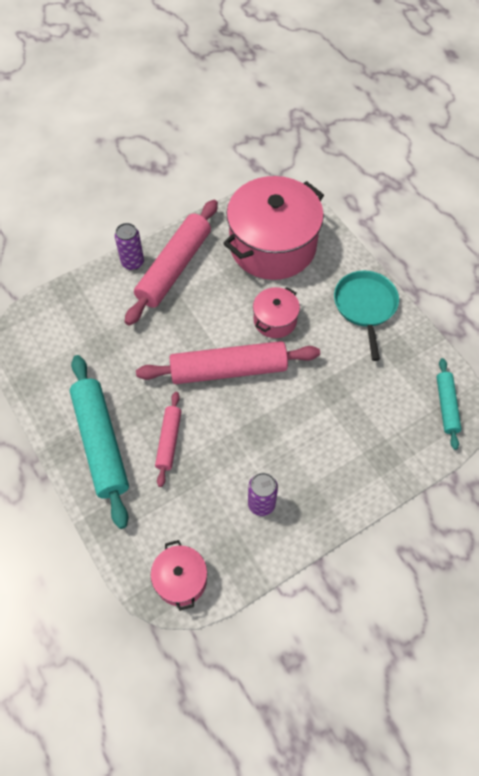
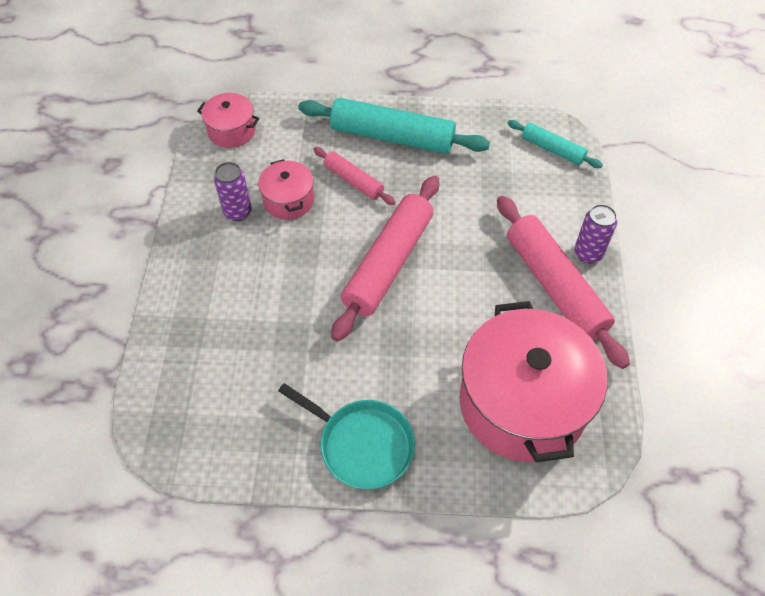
camera: 125 degrees right, 5 degrees down
pink pot [253,287,300,338] -> pink pot moved to [258,159,314,220]
turquoise rolling pin [436,358,462,450] -> turquoise rolling pin moved to [508,120,603,168]

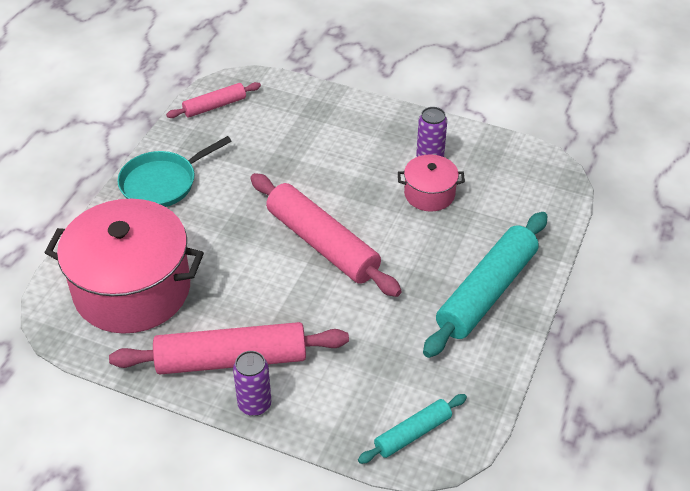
camera: 110 degrees right, 10 degrees down
pink pot [197,93,259,148] -> none
pink rolling pin [313,147,396,205] -> pink rolling pin moved to [166,82,261,118]

